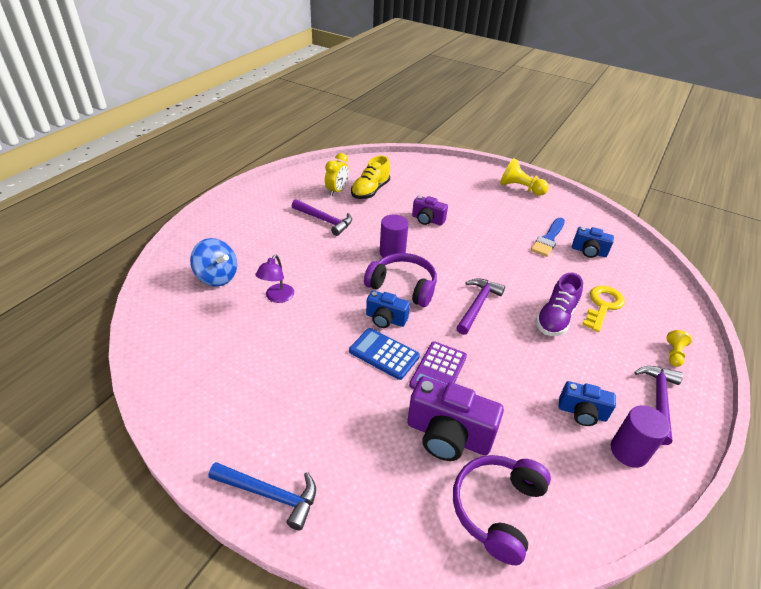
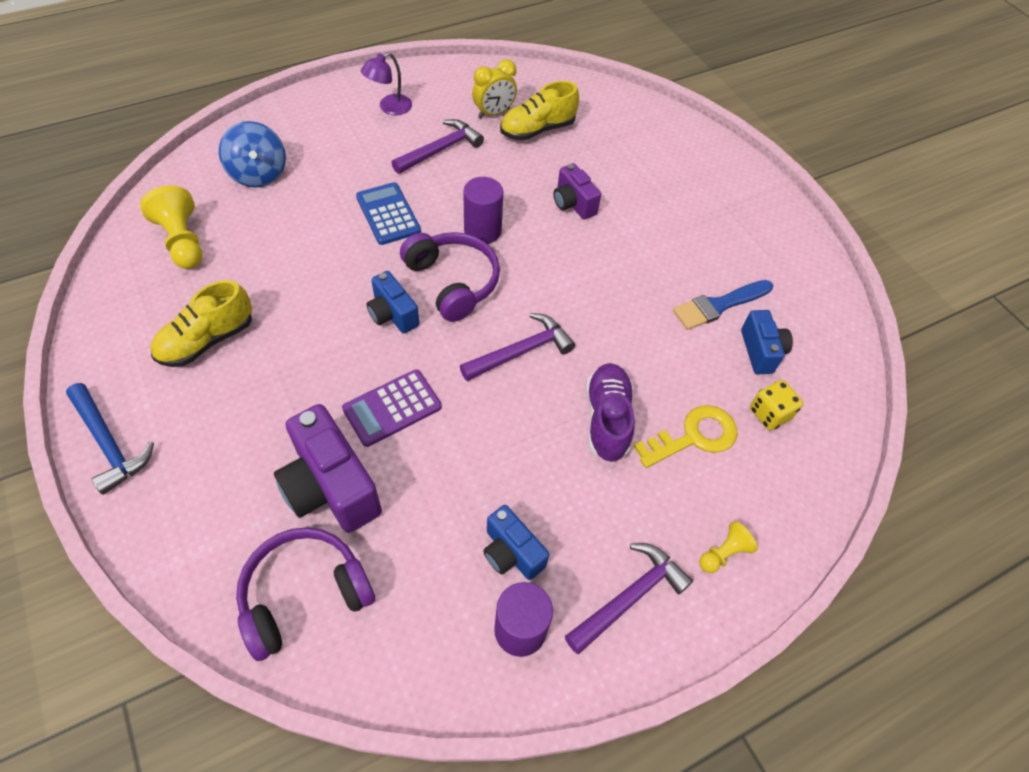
camera: 30 degrees right, 15 degrees up
purple lamp [255,254,294,303] -> purple lamp moved to [361,52,412,115]
purple hammer [292,199,352,236] -> purple hammer turned 105 degrees counterclockwise [392,119,484,174]
blue calculator [349,328,420,380] -> blue calculator moved to [356,182,421,245]
yellow pawn [500,158,549,196] -> yellow pawn moved to [140,186,202,269]
purple shoe [536,273,583,336] -> purple shoe turned 120 degrees clockwise [586,363,635,462]
blue camera [572,227,614,258] -> blue camera turned 150 degrees counterclockwise [741,310,793,374]
none -> yellow shoe [150,280,252,367]
none -> yellow dice [750,380,803,430]

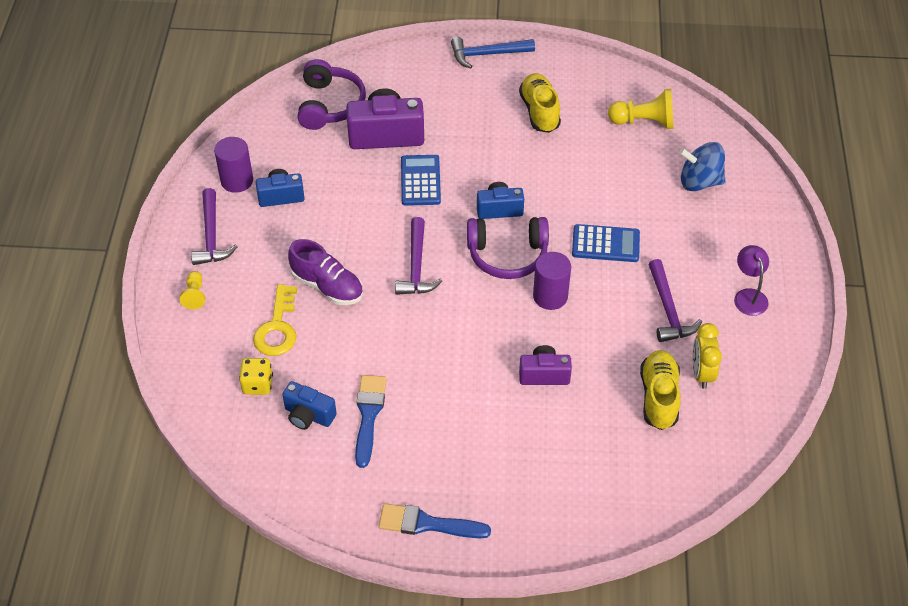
camera: 125 degrees right, 5 degrees down
purple calculator [342,370,442,447] -> blue calculator [401,155,441,206]
none -> blue brush [379,503,491,538]

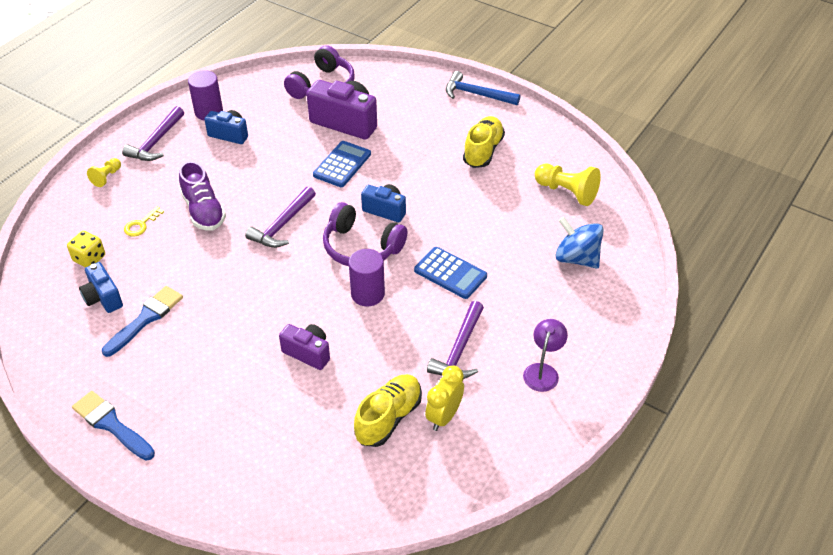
camera: 30 degrees right, 5 degrees down
yellow key [253,284,297,356] -> yellow key [124,207,164,236], size x0.58

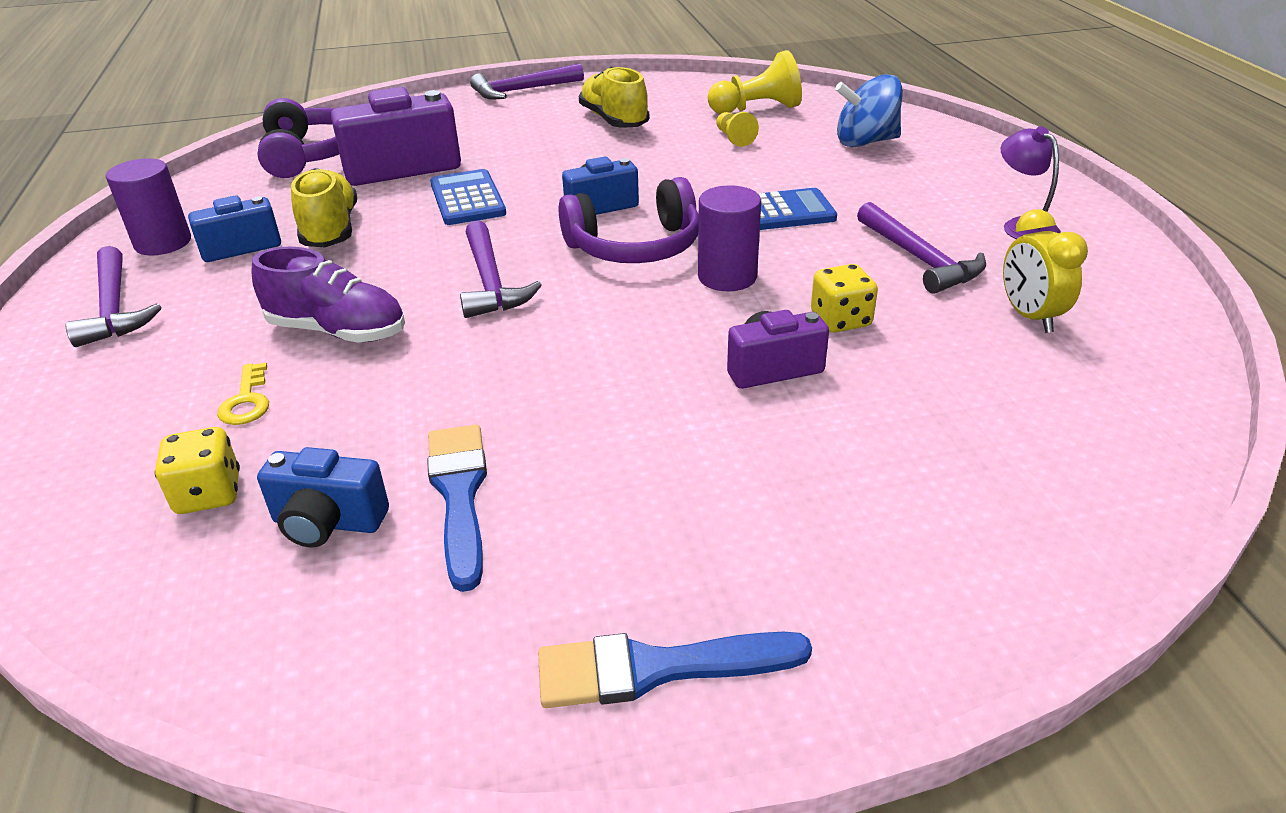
camera: 45 degrees left, 10 degrees down
yellow pawn [87,158,121,187] -> yellow pawn moved to [716,112,759,147]
yellow shoe [354,374,422,447] -> yellow shoe moved to [291,168,357,247]
blue hammer [446,71,520,105] -> purple hammer [470,63,584,100]
none -> yellow dice [811,264,878,333]

